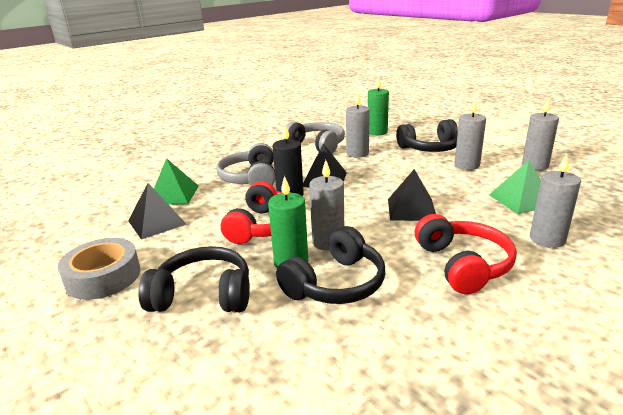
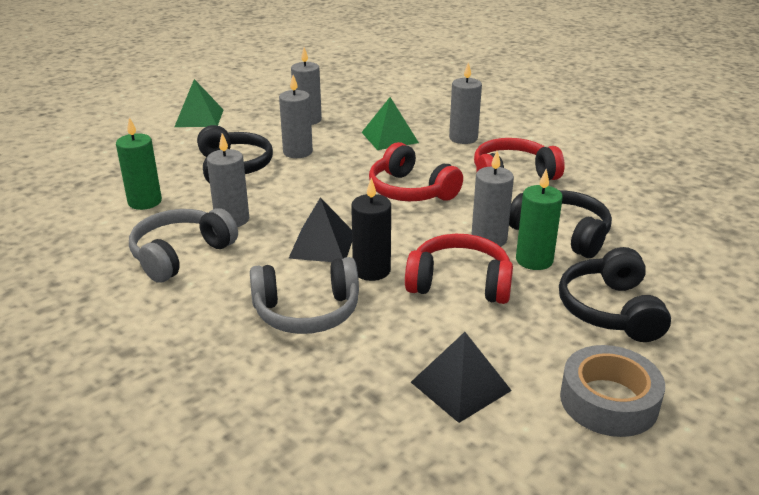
camera: 95 degrees left, 5 degrees up
green pyramid [154,158,199,205] -> green pyramid moved to [174,79,223,127]
black pyramid [388,169,436,221] -> red headphones [369,142,463,201]

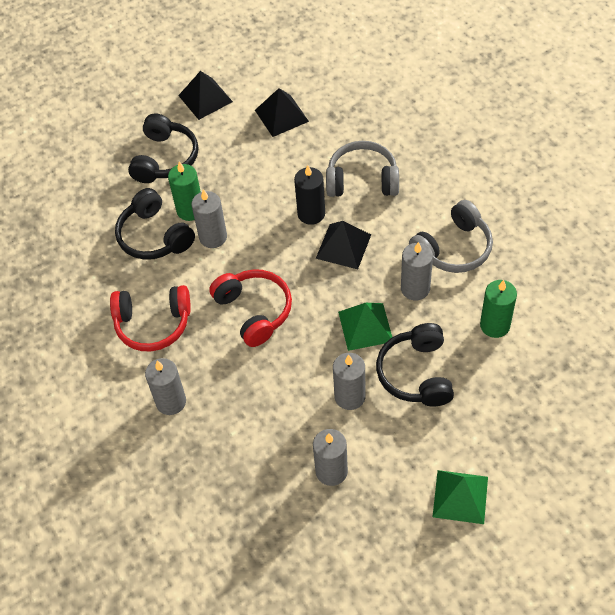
camera: 165 degrees left, 25 degrees up
green pyramid [361,97,419,150] -> green pyramid moved to [338,303,392,351]
red headphones [405,234,513,304] -> none
grey tape [560,345,665,437] -> black pyramid [178,71,233,120]

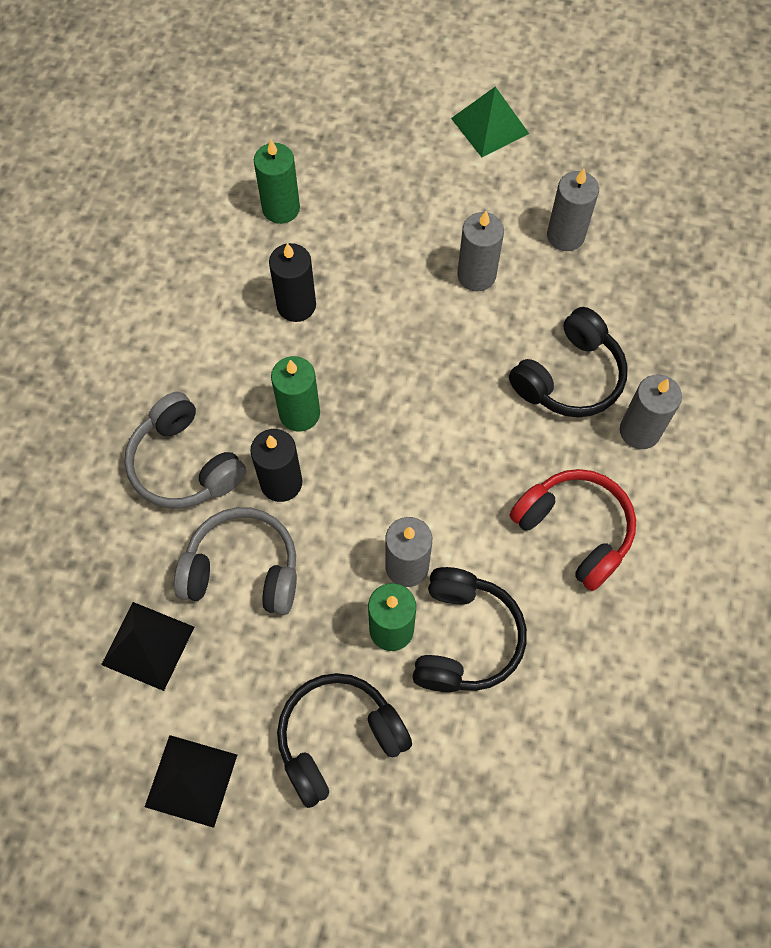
camera: 135 degrees left, 10 degrees up
red headphones [209,269,292,347] -> none
black pyramid [316,221,371,269] -> green candle [271,356,320,432]
green pyramid [338,303,392,351] -> none
black headphones [376,323,454,407] -> black headphones moved to [509,307,628,417]
grey candle [401,242,433,300] -> black candle [269,243,316,322]
grey headphones [409,200,493,273] -> grey headphones moved to [174,507,297,615]

